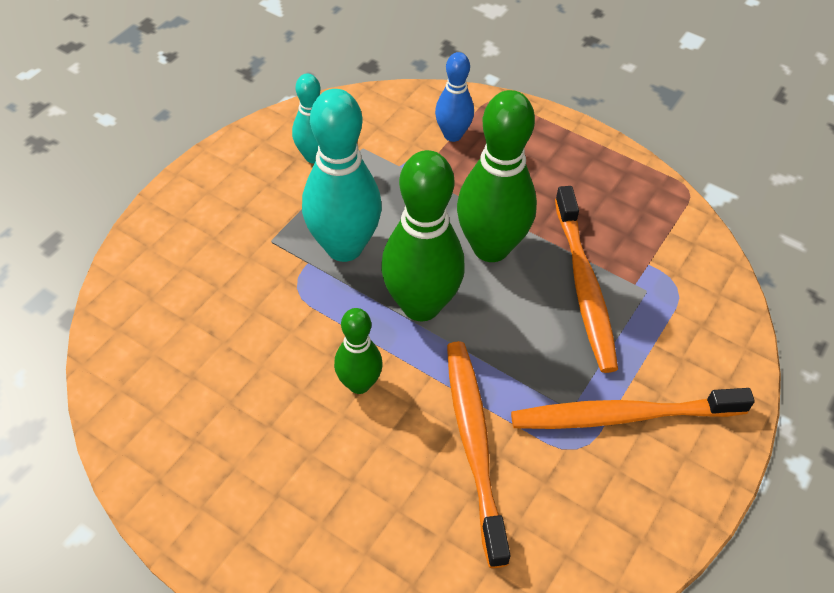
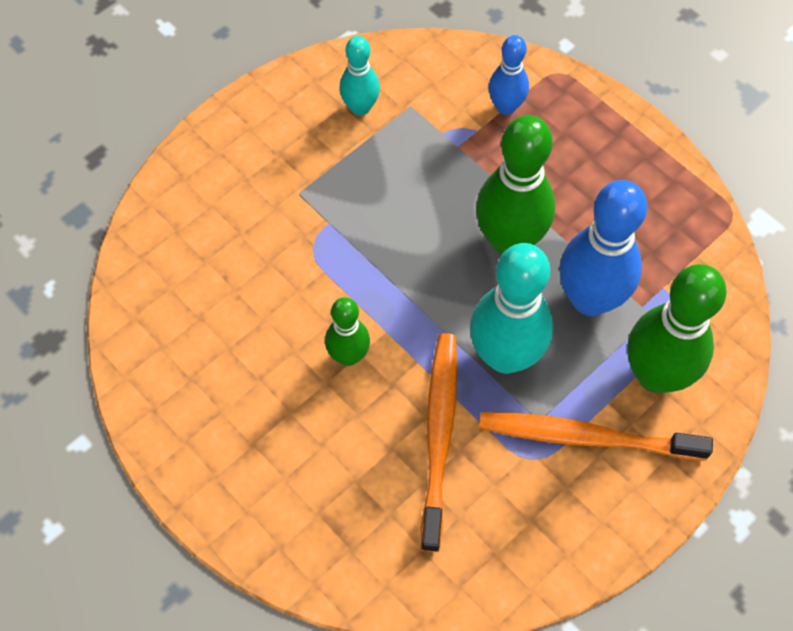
camera: 15 degrees right, 10 degrees up
turquoise bowling pin [302,89,382,262] -> turquoise bowling pin moved to [470,243,553,374]
green bowling pin [381,150,465,321] -> green bowling pin moved to [628,264,727,393]
orange toothbrush [555,186,618,373] -> blue bowling pin [559,180,648,316]

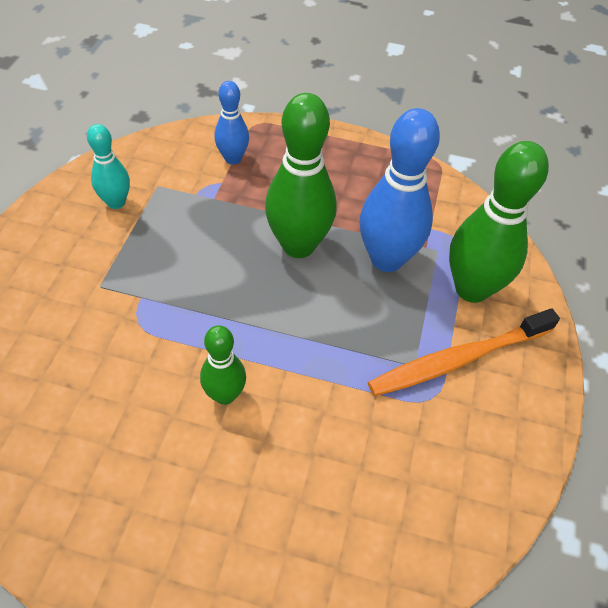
camera: 35 degrees left, 10 degrees down
orange toothbrush [421,333,457,552] -> none
turquoise bowling pin [470,243,553,374] -> none

